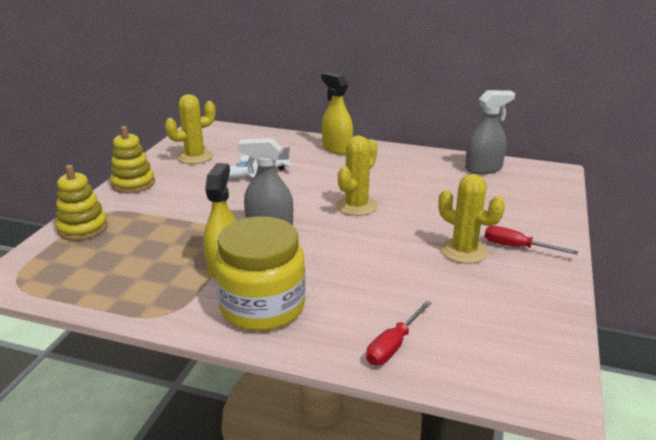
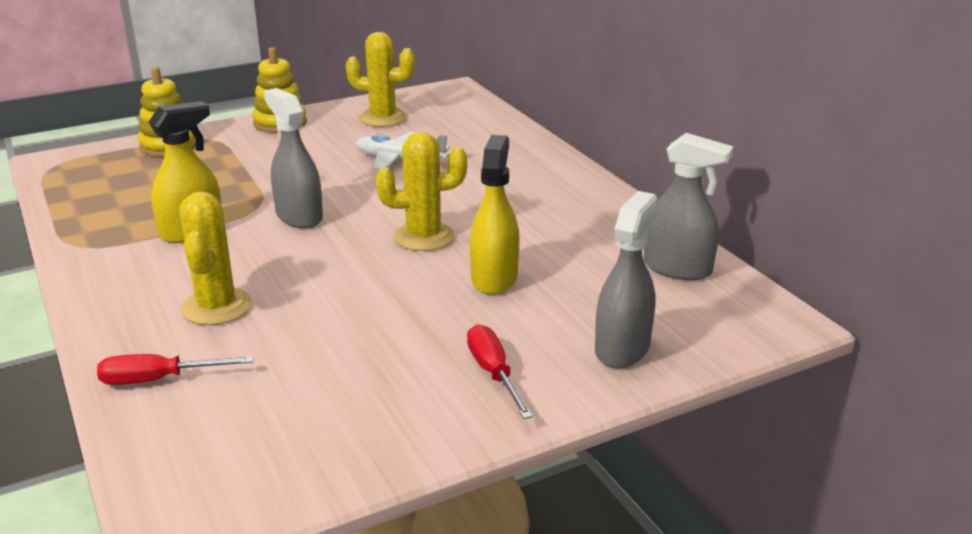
camera: 45 degrees right, 0 degrees up
yellow jar [214,216,306,331] -> none
yellow spray bottle [321,72,353,155] -> yellow spray bottle moved to [470,135,519,295]
yellow cactus [438,174,505,264] -> yellow cactus moved to [179,192,252,325]
none -> grey spray bottle [595,191,657,368]

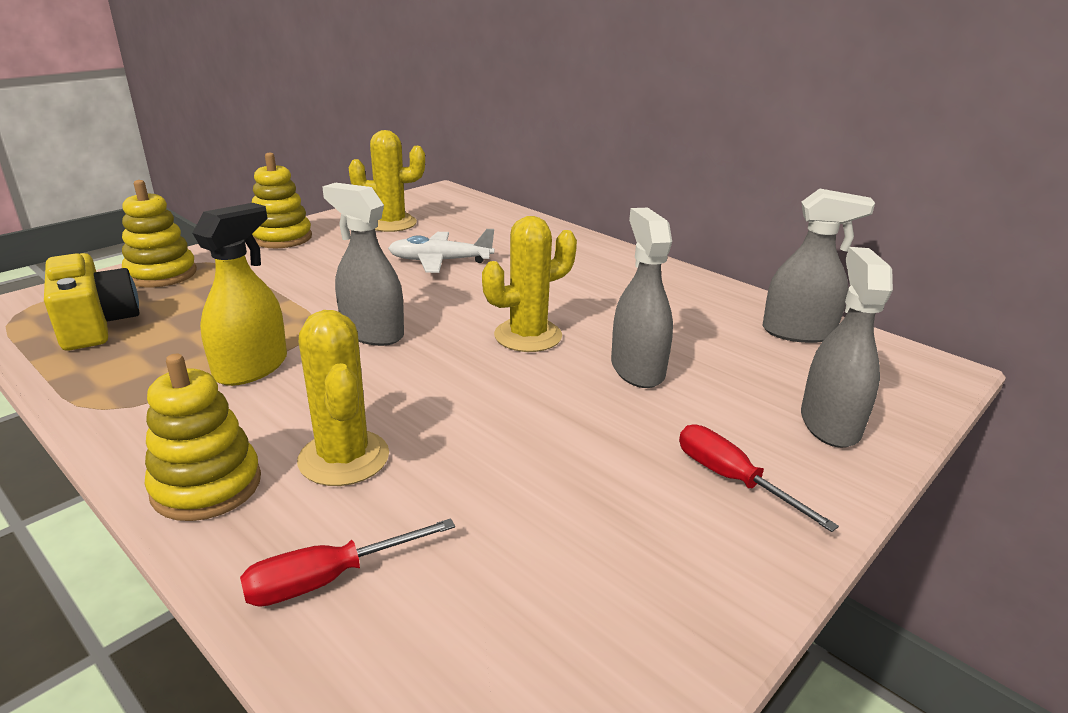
camera: 20 degrees left, 0 degrees up
yellow spray bottle [470,135,519,295] -> grey spray bottle [611,208,673,388]
none -> yellow camera [44,253,140,351]
none -> yellow stacking toy [145,354,261,521]

